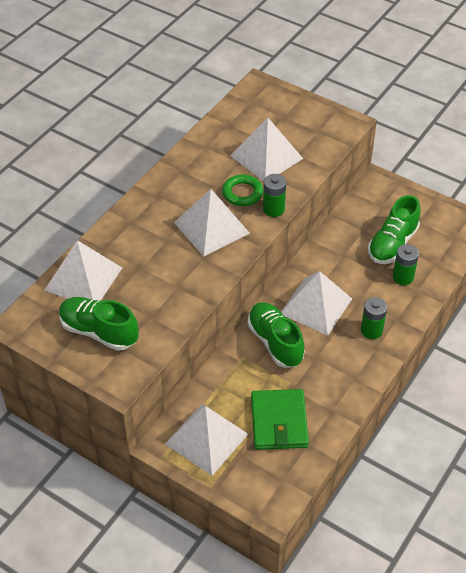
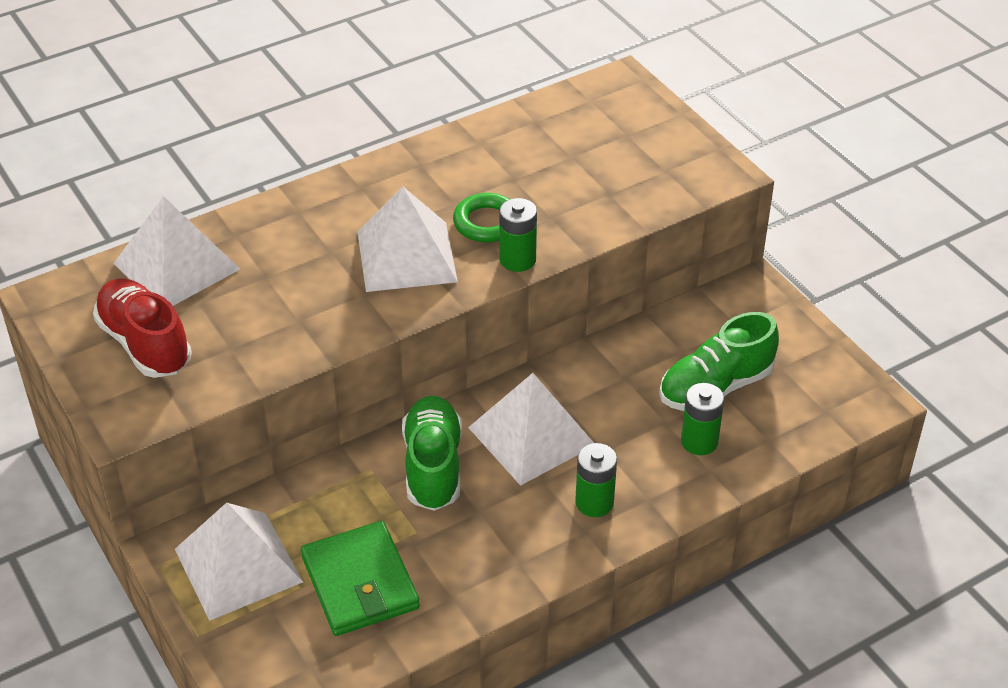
camera: 25 degrees right, 5 degrees down
green shoe [59,297,139,351] -> red shoe [93,279,192,378]
white pyramid [230,118,303,182] -> none
green wallet [251,389,309,450] -> green wallet turned 45 degrees counterclockwise [301,521,420,636]

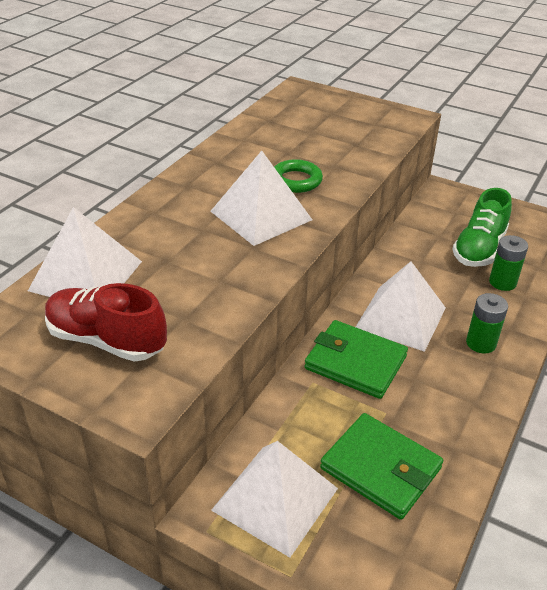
camera: 30 degrees left, 5 degrees down
green shoe [402,396,462,511] -> green wallet [304,320,408,399]
green battery [499,198,537,272] -> none

